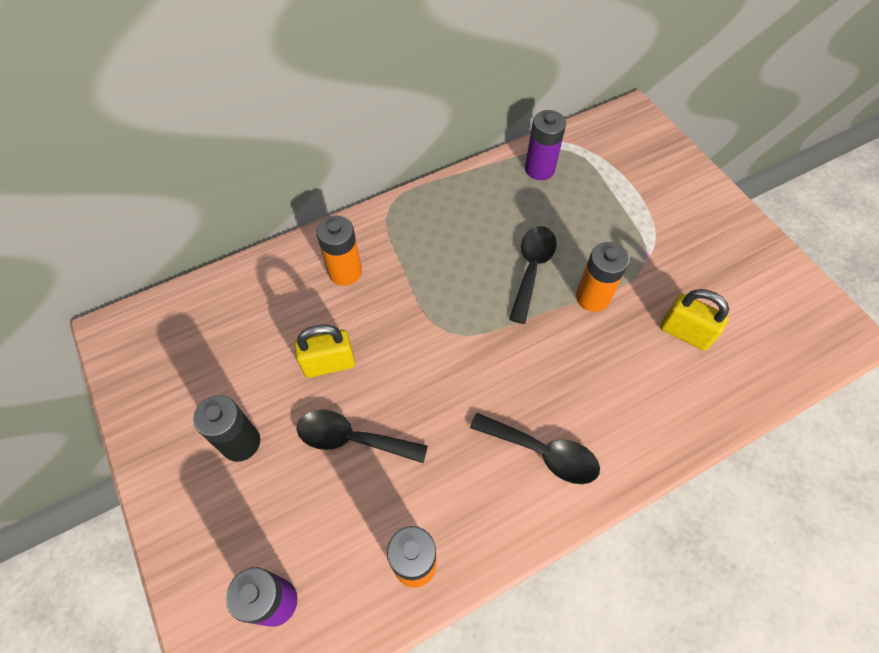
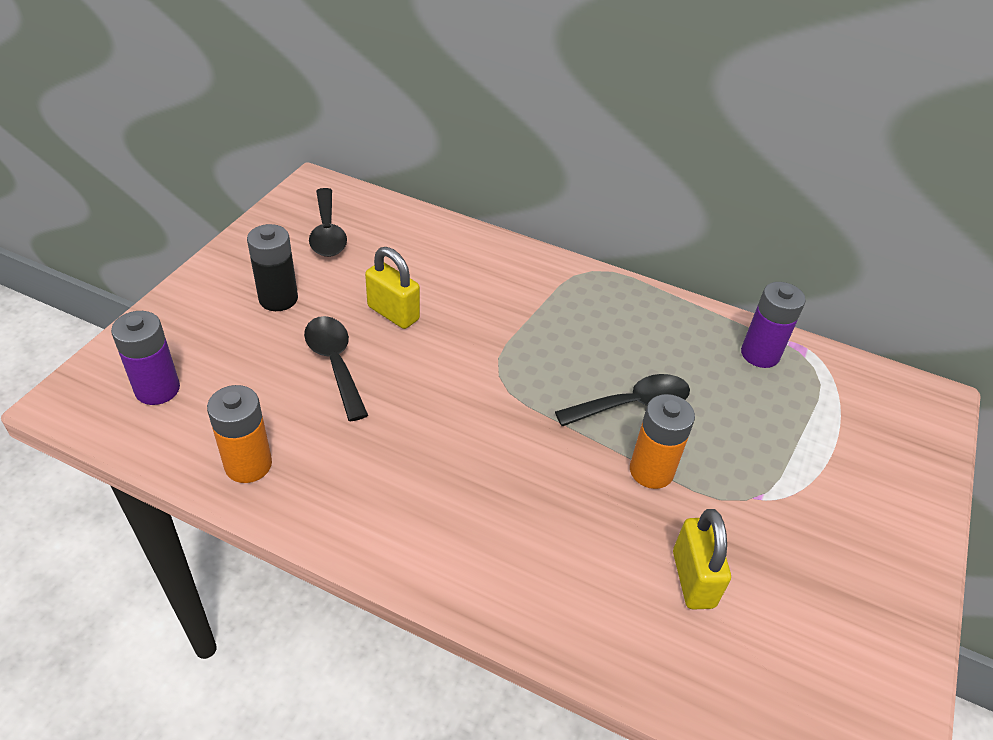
camera: 50 degrees right, 15 degrees down
orange battery [316,216,362,286] -> none
black spoon [470,413,600,484] -> black spoon moved to [309,188,347,257]

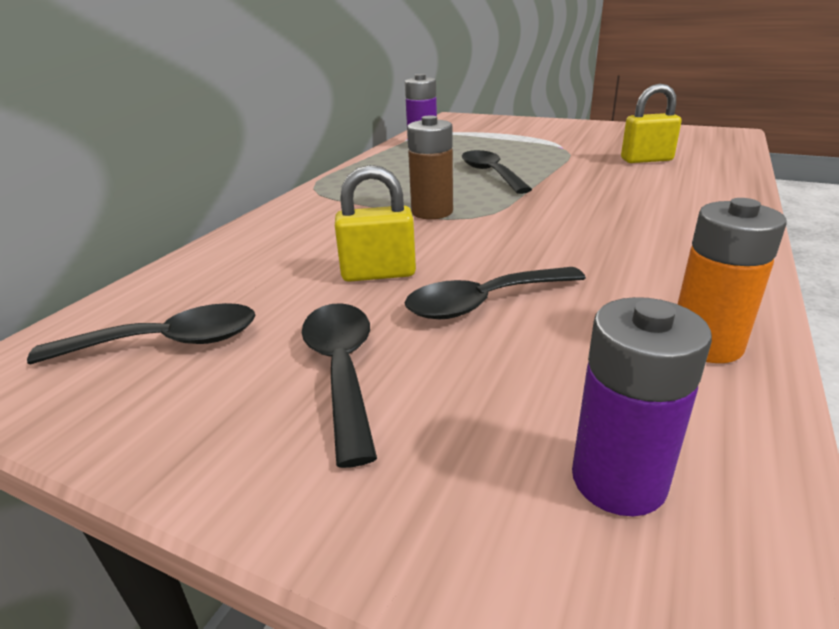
camera: 85 degrees left, 15 degrees down
black battery [247,224,298,311] -> black spoon [302,303,377,468]
yellow padlock [365,247,420,329] -> yellow padlock turned 45 degrees clockwise [335,165,416,282]
orange battery [630,394,695,489] -> none
none -> brown battery [407,115,453,219]

